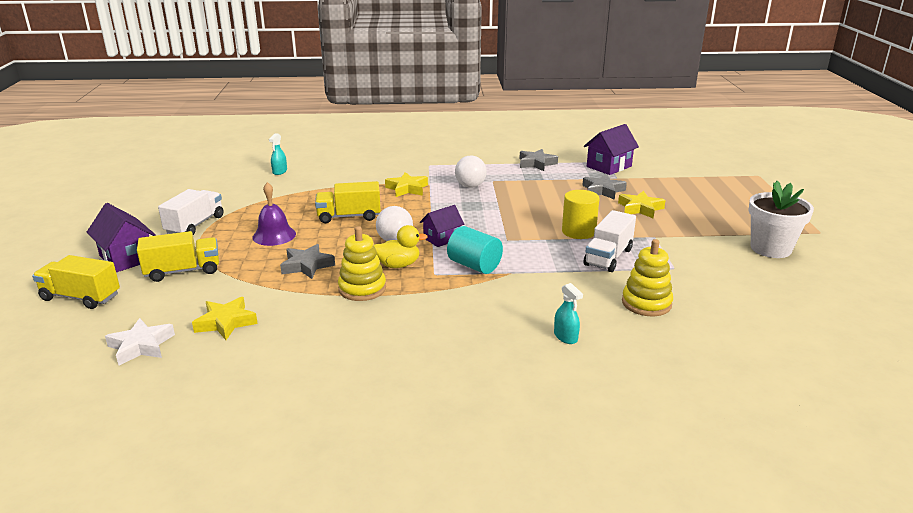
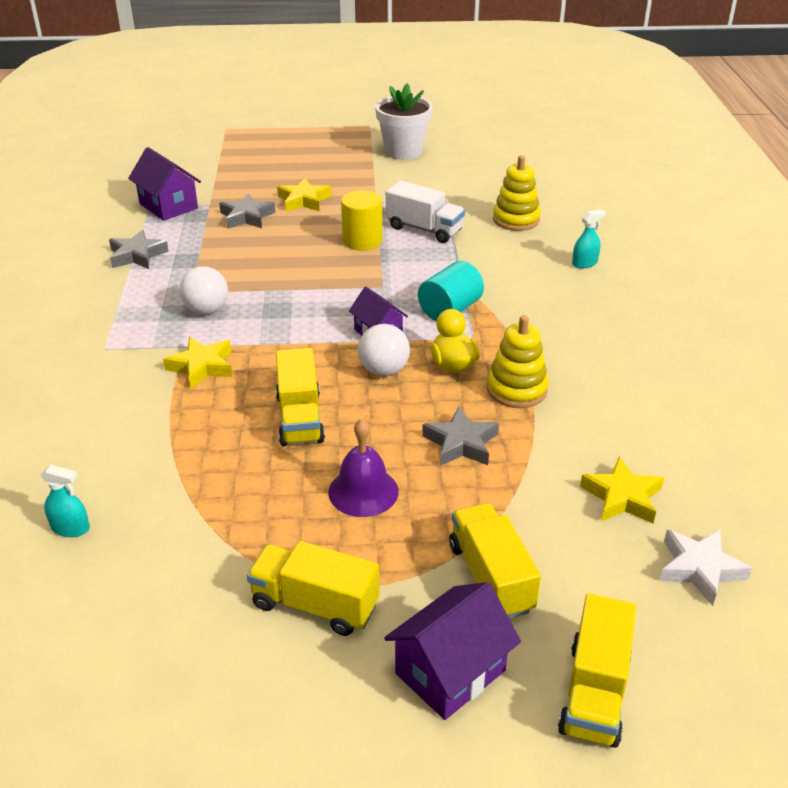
camera: 90 degrees left, 10 degrees up
white truck [158,189,224,235] -> yellow truck [247,541,379,636]

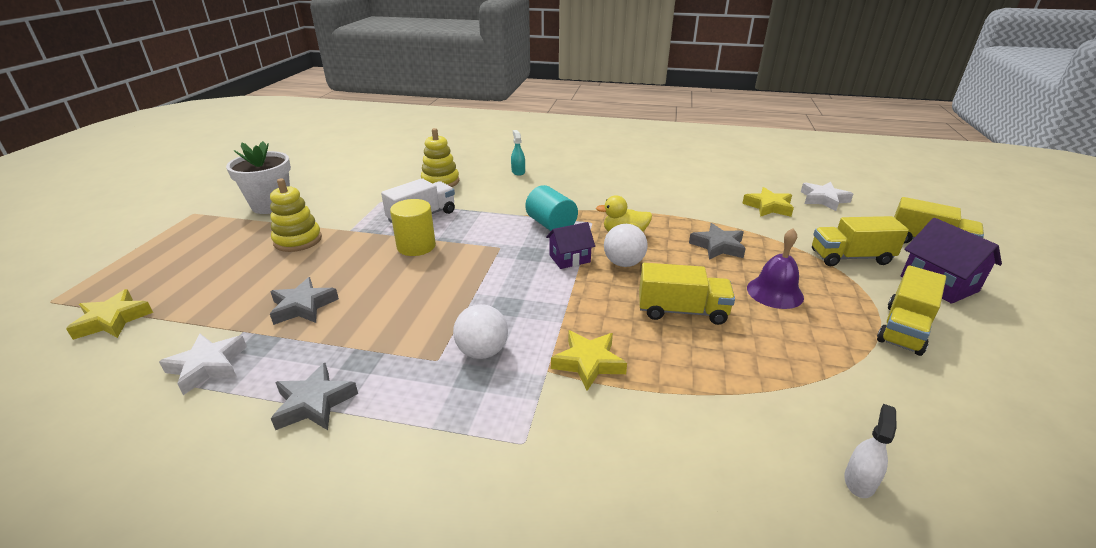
camera: 75 degrees left, 5 degrees down
turquoise spray bottle [41,465,90,537] -> white spray bottle [844,404,897,498]
purple house [128,147,201,221] -> white star [159,334,247,395]
yellow star [277,178,331,211] -> yellow star moved to [66,289,153,340]
yellow stacking toy [487,315,548,408] -> yellow stacking toy moved to [270,178,322,252]

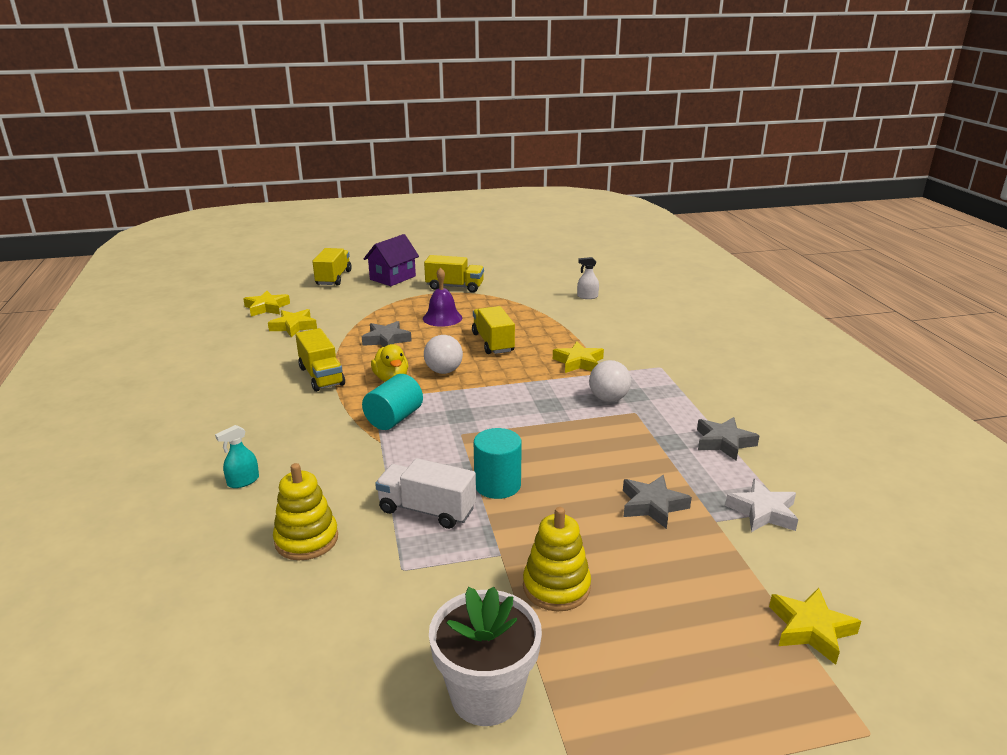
camera: 115 degrees left, 5 degrees down
yellow cylinder [390,199,436,256] -> turquoise cylinder [474,428,522,499]
purple house [546,222,595,269] -> none
white star [801,182,853,211] -> yellow star [243,291,290,316]
yellow truck [812,216,909,266] -> yellow truck moved to [295,328,345,392]

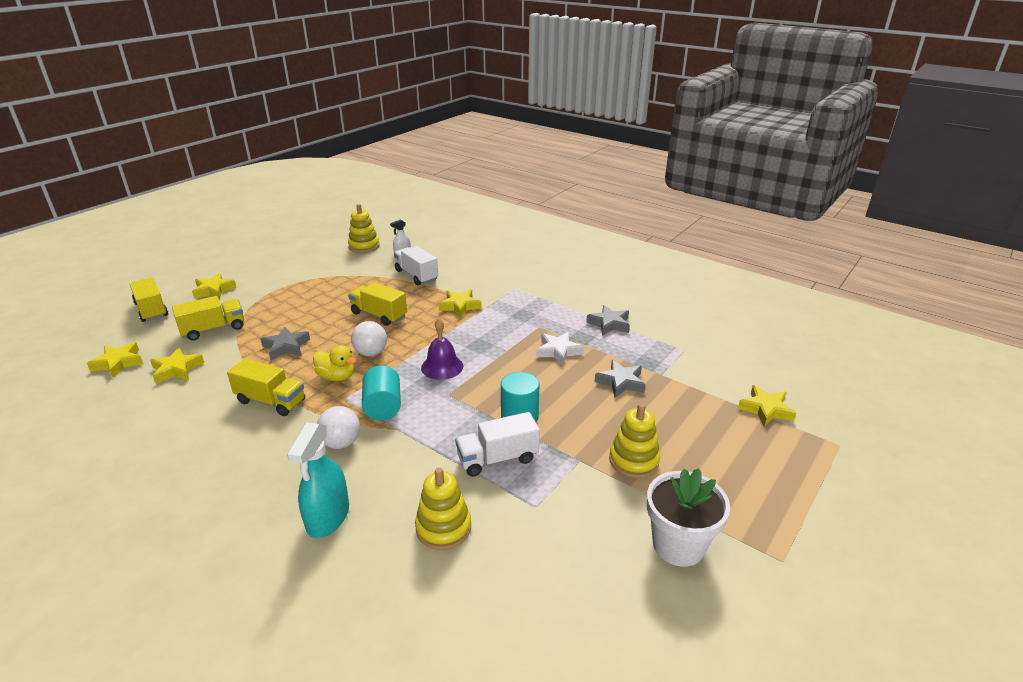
camera: 40 degrees left, 5 degrees up
turquoise spray bottle [215,425,259,488] -> turquoise spray bottle [287,422,349,538], size x1.89
purple house [364,234,419,286] -> yellow star [192,273,237,299]
purple bell [423,267,462,327] -> purple bell moved to [421,318,463,380]
yellow truck [424,255,484,293] -> yellow truck moved to [172,296,244,341]
white ball [589,360,631,402] -> white ball moved to [317,406,360,449]
white star [725,479,798,532] -> white star moved to [536,332,584,366]
none -> yellow stacking toy [348,204,379,253]
none -> white truck [394,246,438,285]

